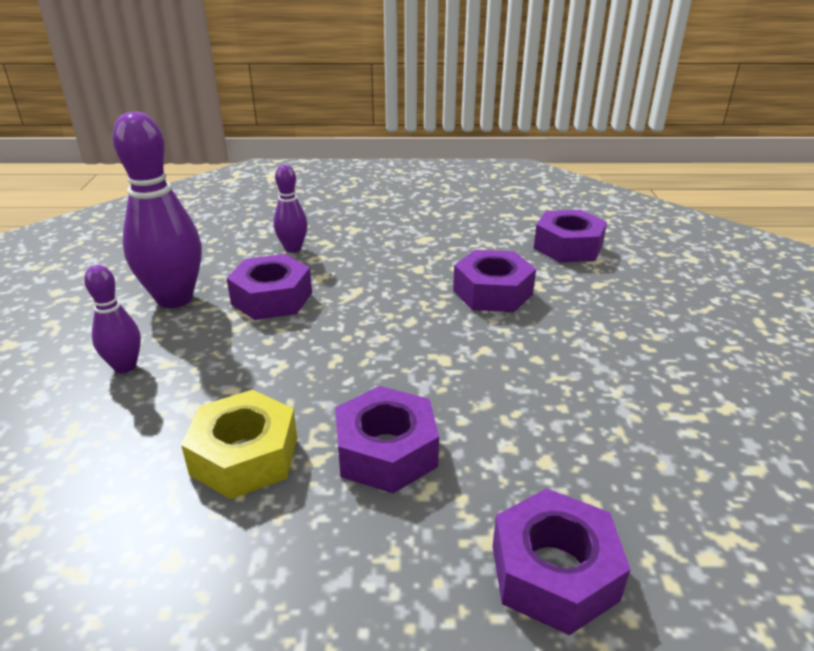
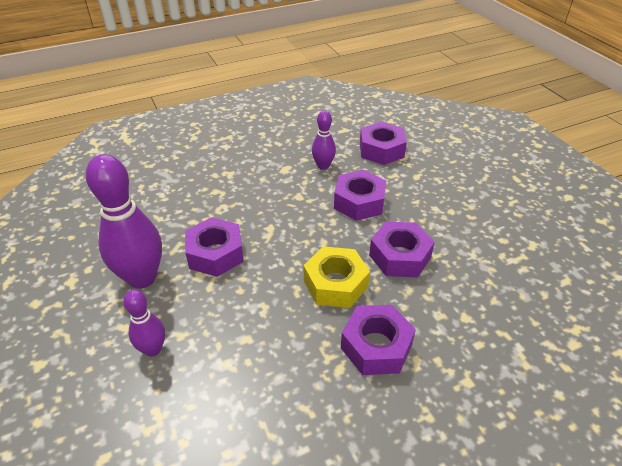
camera: 25 degrees left, 10 degrees up
yellow nut [181,390,297,499] -> yellow nut moved to [304,246,370,308]
purple bowling pin [273,165,308,253] -> purple bowling pin moved to [312,111,336,170]
purple nut [493,488,630,635] -> purple nut moved to [369,222,435,277]

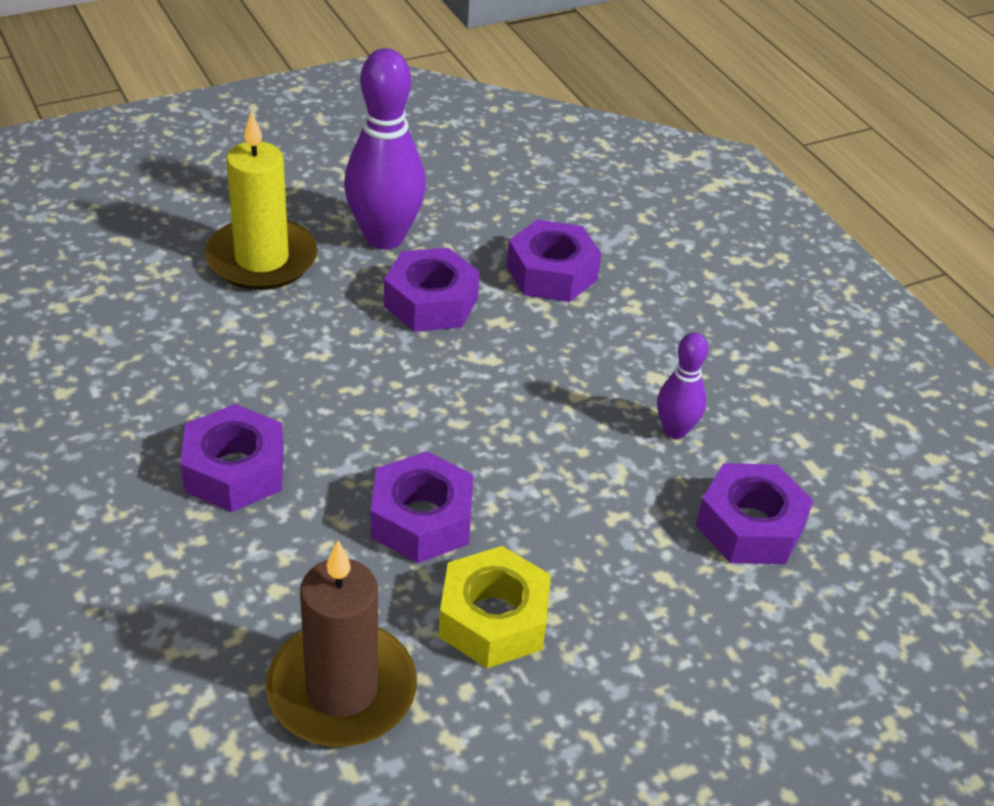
camera: 85 degrees right, 0 degrees up
purple bowling pin [123,290,165,357] -> yellow candle [205,110,317,290]
yellow nut [304,246,370,308] -> yellow nut moved to [439,546,551,669]
purple nut [334,170,386,221] -> purple nut moved to [506,219,601,302]
none -> brown candle [266,540,417,747]

